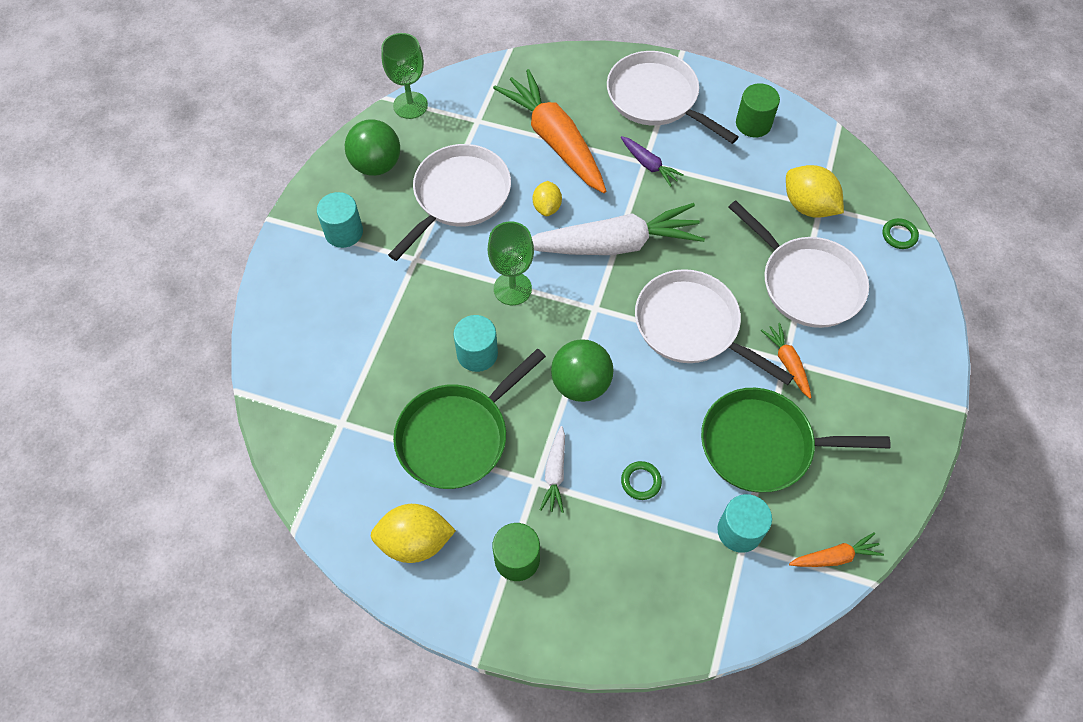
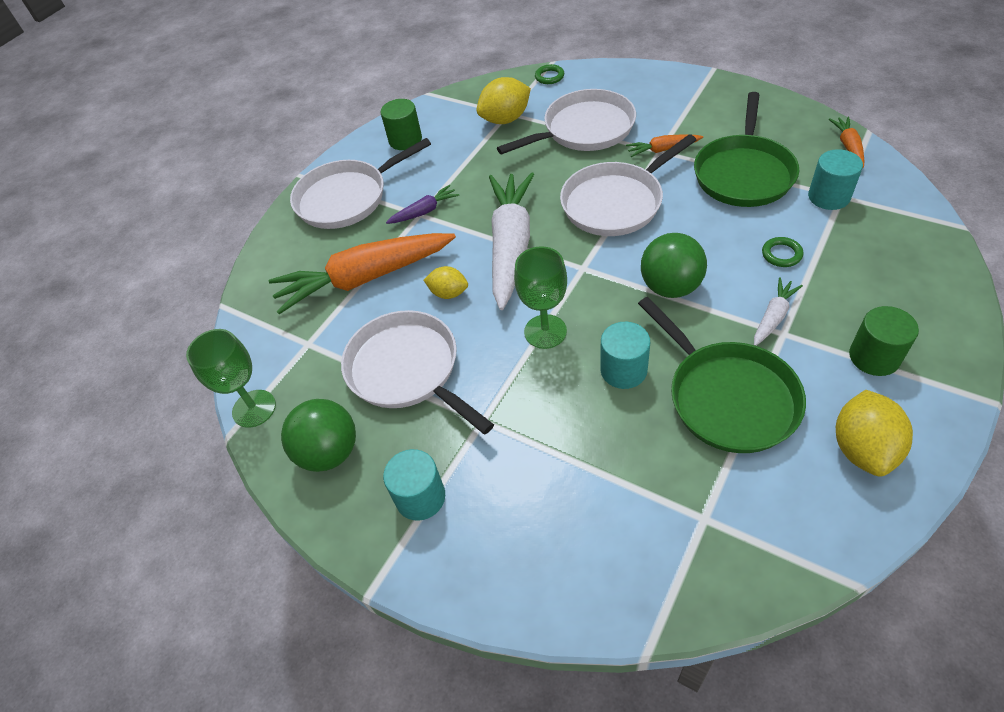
camera: 70 degrees left, 10 degrees down
white carrot [540,426,565,513] -> white carrot turned 75 degrees counterclockwise [754,277,803,346]

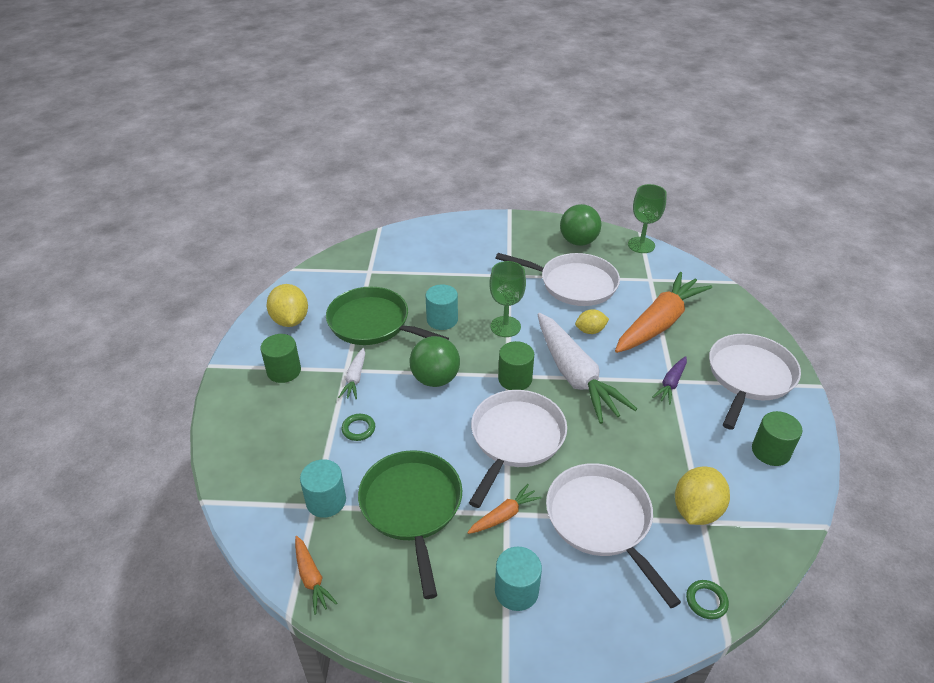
camera: 145 degrees right, 10 degrees down
turquoise cylinder [383,449,445,521] -> turquoise cylinder moved to [495,547,542,611]
white pan [497,89,636,155] -> white pan turned 120 degrees clockwise [546,463,681,608]
none -> green cylinder [498,341,534,390]

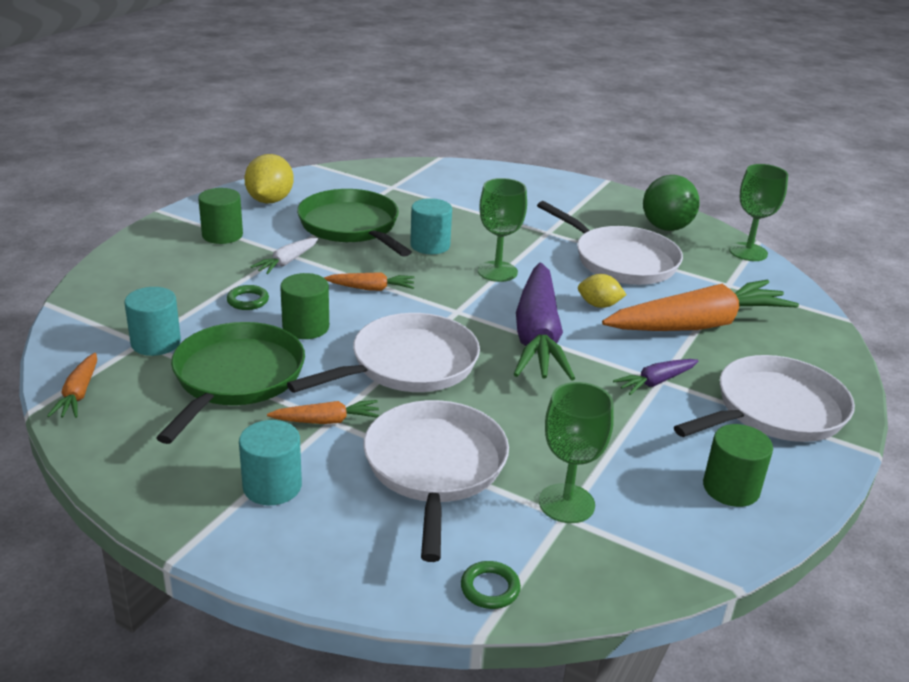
camera: 25 degrees right, 10 degrees down
green ball [409,336,460,387] -> orange carrot [324,272,415,291]
green cylinder [498,341,534,390] -> green cylinder moved to [280,273,329,339]
white carrot [537,313,637,424] -> purple carrot [514,263,575,381]
yellow lemon [675,467,730,525] -> green goblet [539,382,614,523]

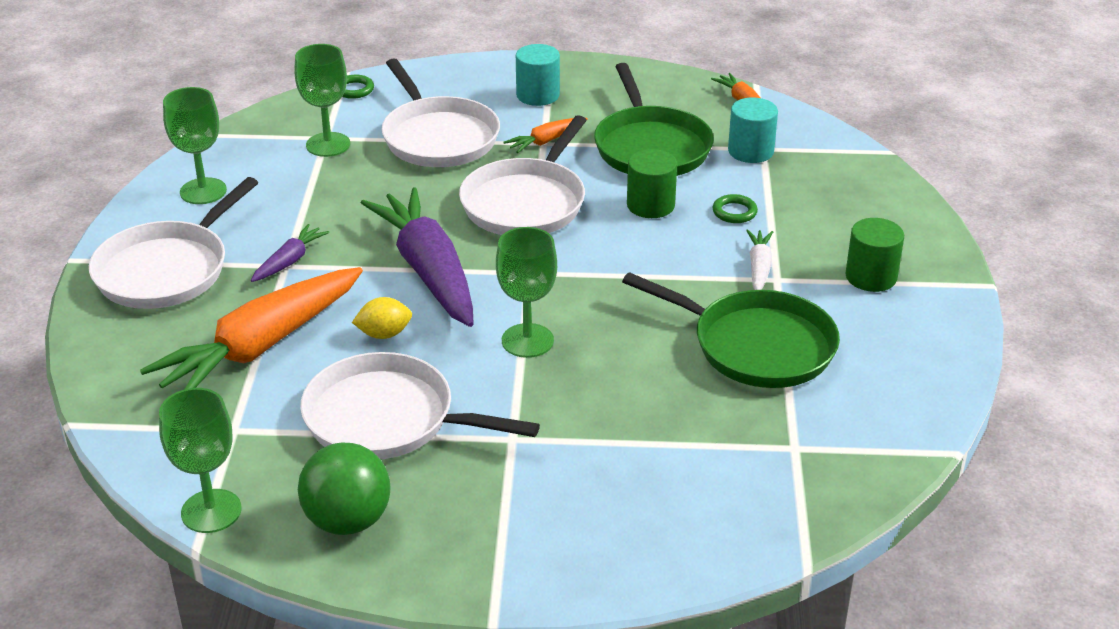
camera: 155 degrees right, 5 degrees up
yellow lemon [244,154,294,203] -> none
orange carrot [324,272,415,291] -> none
turquoise cylinder [410,198,452,254] -> none
green cylinder [703,424,773,507] -> green goblet [163,87,227,204]

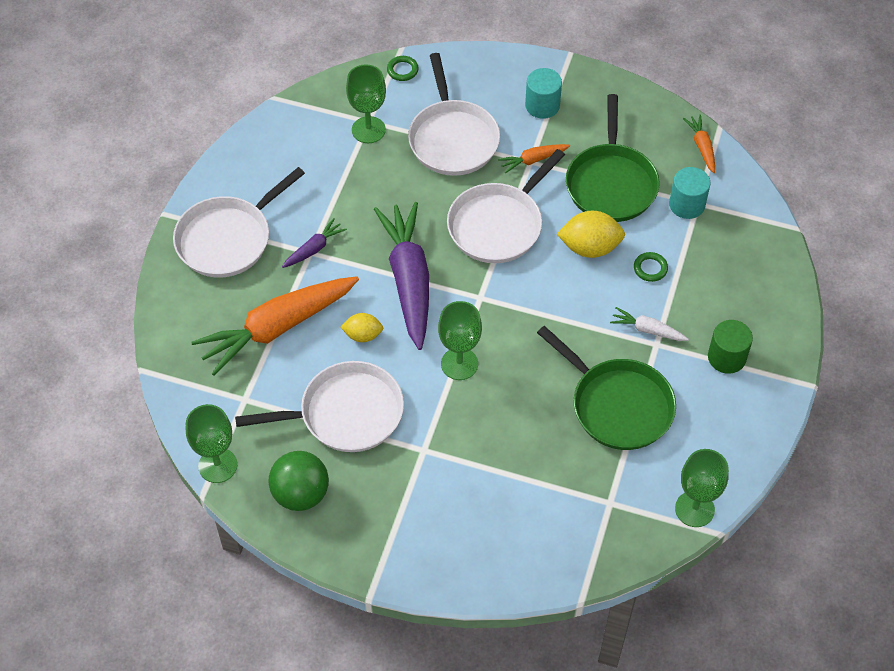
camera: 15 degrees right, 20 degrees up
green goblet [163,87,227,204] -> green goblet moved to [675,449,729,527]
white pan [300,352,540,460] -> white pan turned 135 degrees clockwise [235,361,404,452]
green cylinder [627,149,677,218] -> yellow lemon [557,211,625,258]
white carrot [746,229,773,290] -> white carrot turned 90 degrees counterclockwise [610,307,689,341]

